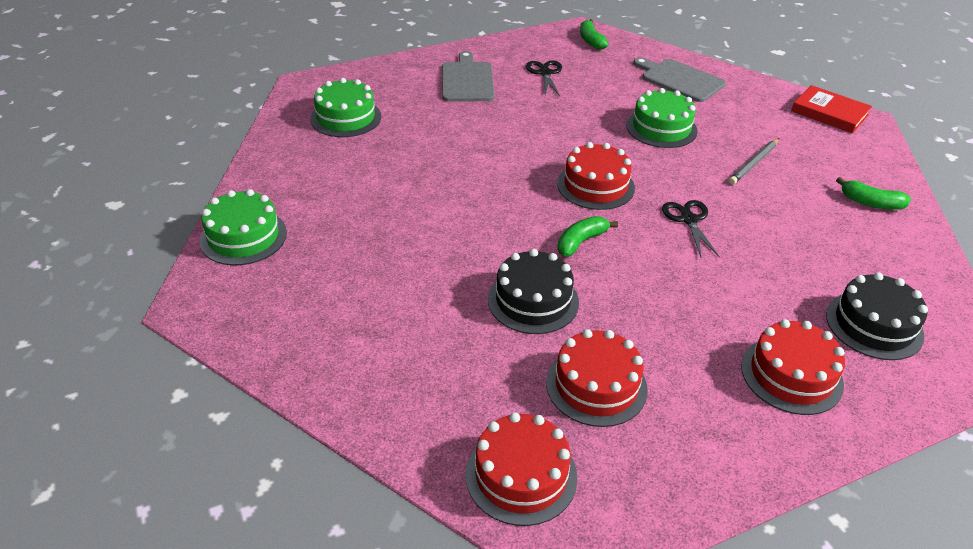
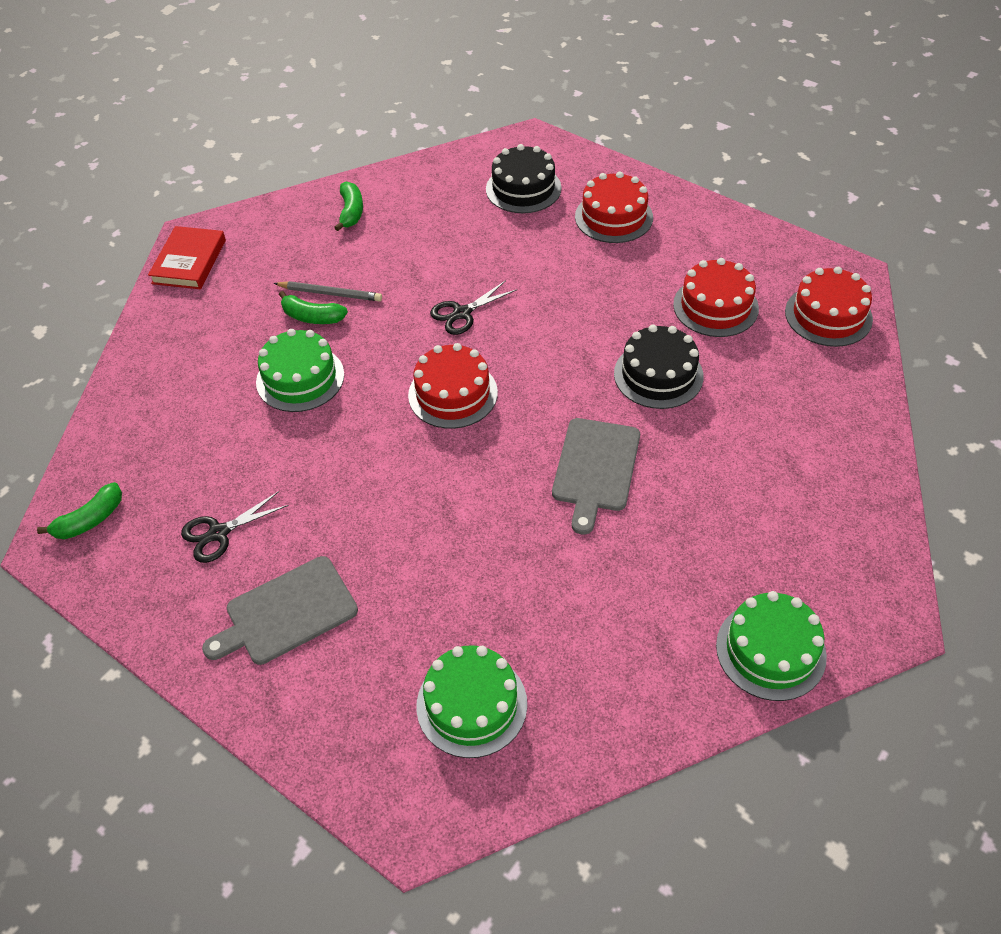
camera: 115 degrees left, 10 degrees up
green banana [557,216,618,257] -> green banana moved to [279,291,348,324]
grey cutting board [634,57,726,102] -> grey cutting board moved to [552,418,640,534]

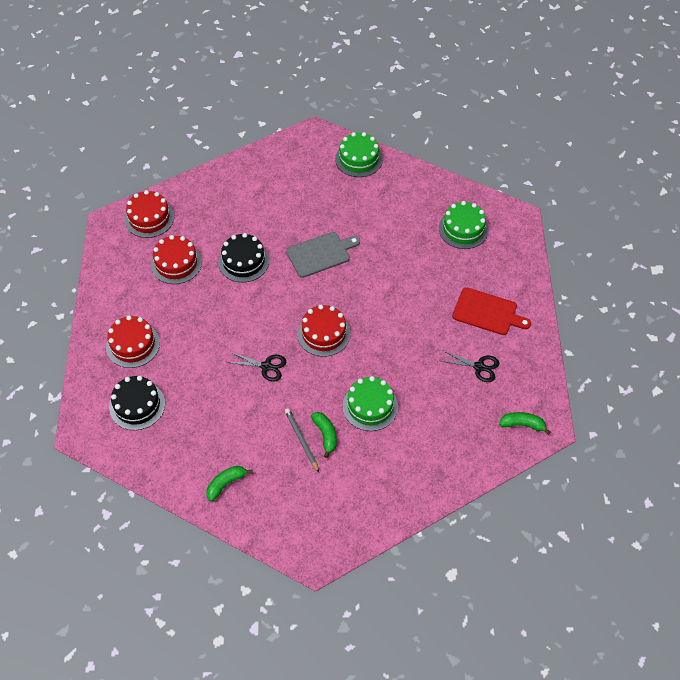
camera: 130 degrees left, 5 degrees up
red book [148,226,226,289] -> none
grey cutting board [202,556,358,665] -> red cutting board [452,287,531,335]

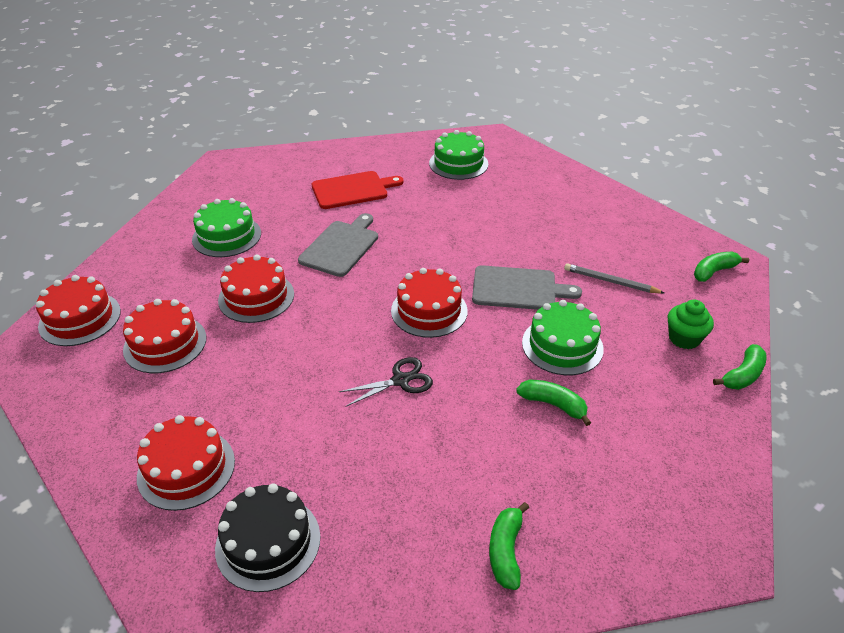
camera: 40 degrees left, 15 degrees down
black cake [218,233,269,282] -> red cake [218,254,294,323]
grey pencil [285,408,319,472] -> grey pencil moved to [564,263,664,294]
green cake [335,132,383,177] -> green cake moved to [192,198,261,257]
black scissors [442,351,499,382] -> none
red cutting board [452,287,531,335] -> red cutting board moved to [312,171,404,209]
none -> grey cutting board [472,265,582,310]
none -> green cupcake [668,300,714,349]
none -> green banana [713,344,767,390]

